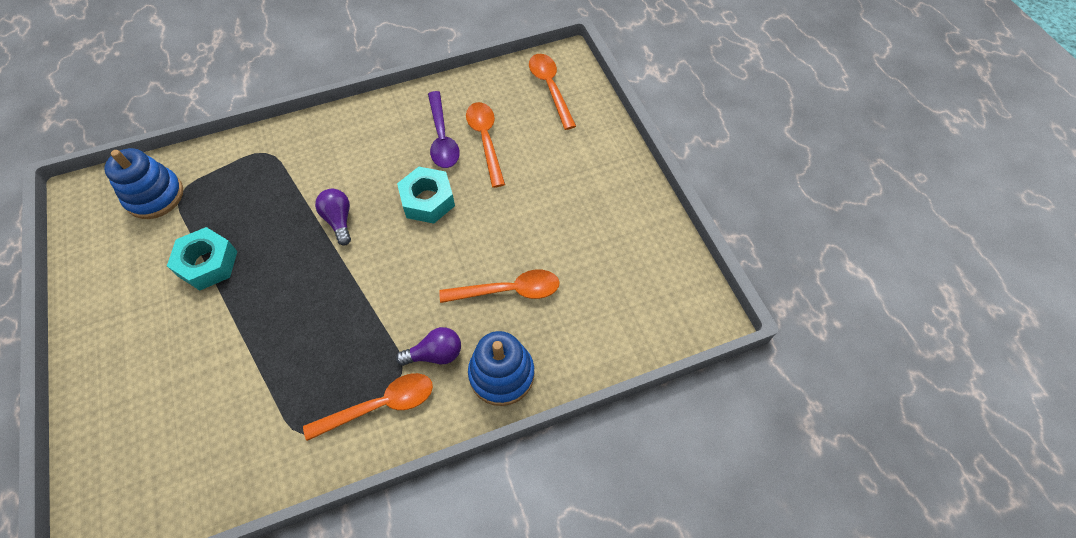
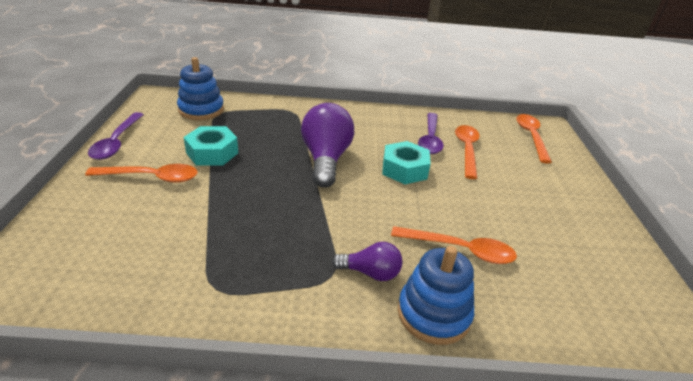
camera: 20 degrees right, 25 degrees down
orange spoon [303,373,433,441] -> orange spoon moved to [85,164,198,183]
purple light bulb [315,189,351,245] -> purple light bulb [301,103,354,188], size x1.87
none -> purple spoon [88,112,144,160]

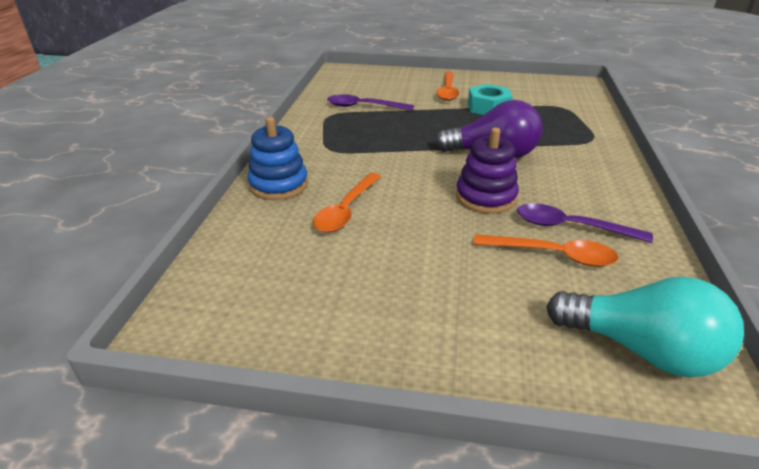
camera: 100 degrees right, 0 degrees up
purple spoon [88,112,144,160] -> purple spoon moved to [327,94,414,111]
blue stacking toy [177,57,224,120] -> none
purple light bulb [332,242,402,281] -> none
turquoise nut [382,141,431,184] -> purple stacking toy [456,128,519,214]
orange spoon [516,114,552,163] -> turquoise light bulb [546,277,744,377]

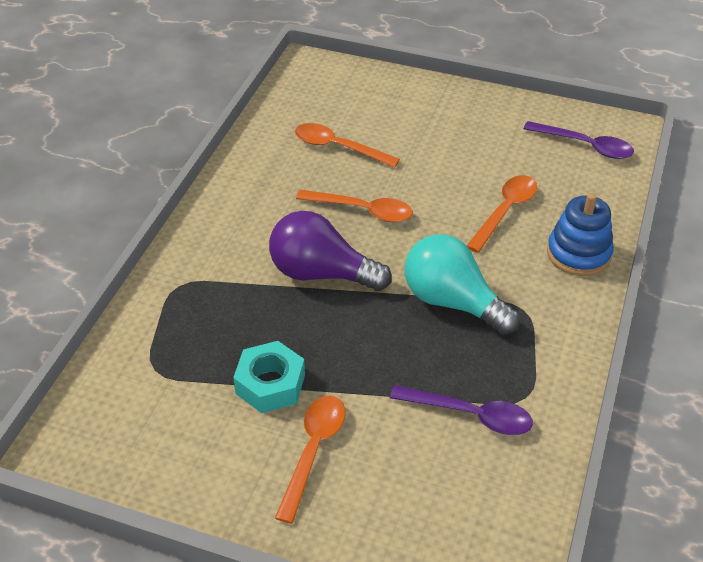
camera: 170 degrees left, 10 degrees up
purple stacking toy [456,128,519,214] -> orange spoon [296,190,413,222]
purple spoon [517,203,653,243] -> purple spoon moved to [523,121,634,159]
turquoise light bulb [546,277,744,377] -> turquoise light bulb moved to [405,234,520,335]

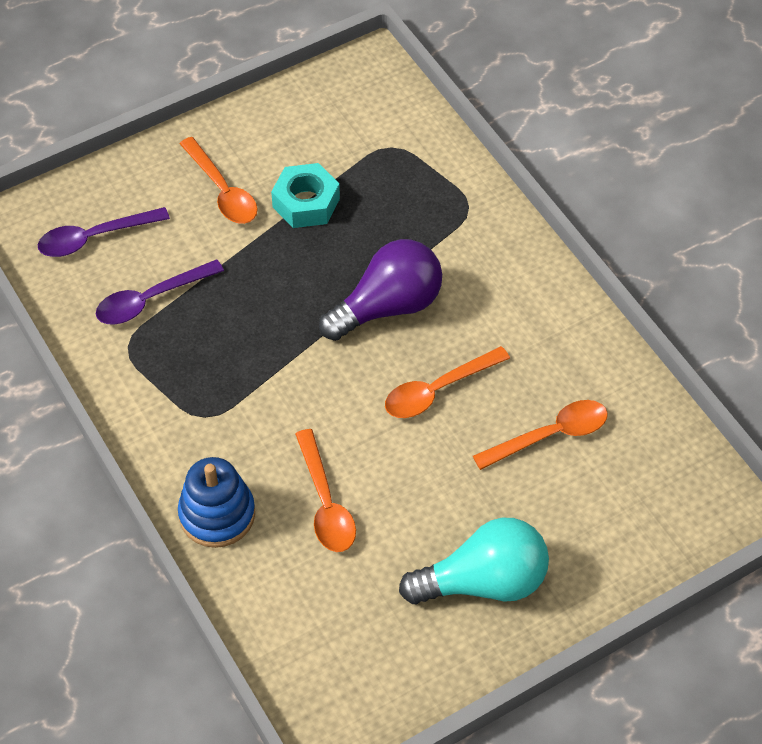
camera: 130 degrees right, 10 degrees up
turquoise light bulb [405,234,520,335] -> turquoise light bulb moved to [399,518,549,604]
purple spoon [523,121,634,159] -> purple spoon moved to [38,207,170,257]

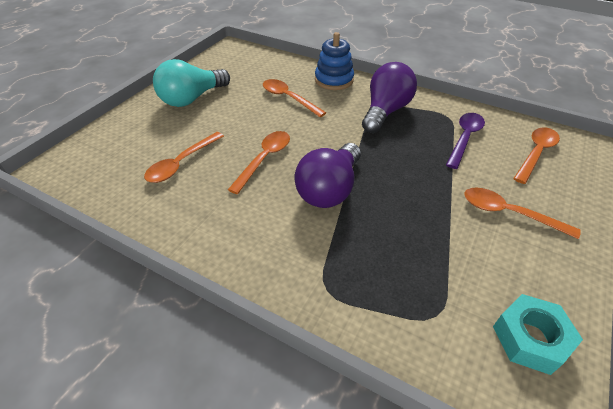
camera: 150 degrees right, 10 degrees down
purple spoon [38,207,170,257] -> orange spoon [513,127,560,184]
turquoise nut [271,163,340,228] -> turquoise nut moved to [493,294,583,375]
none -> purple light bulb [362,62,417,133]

